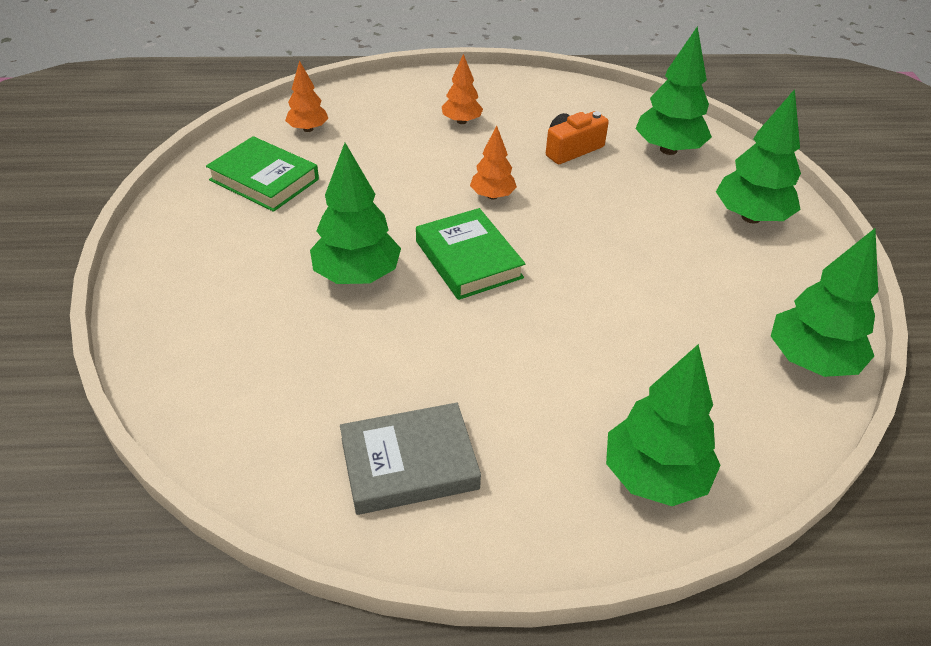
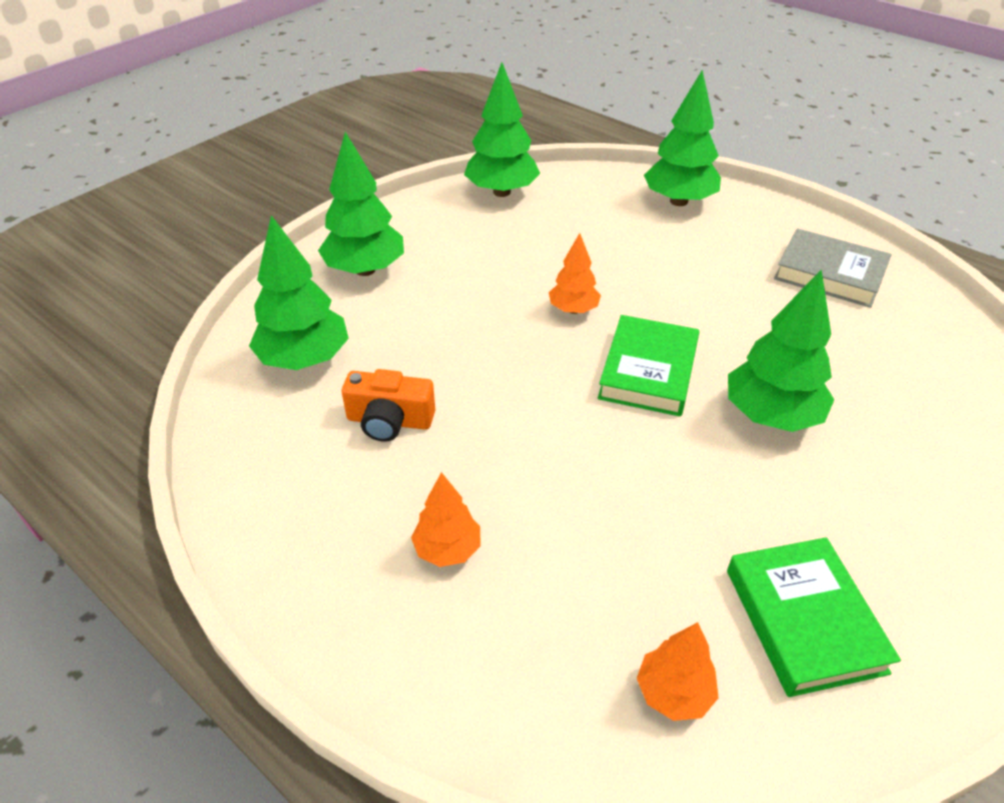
camera: 135 degrees left, 0 degrees up
orange tree [470,126,517,199] -> orange tree moved to [549,233,601,314]

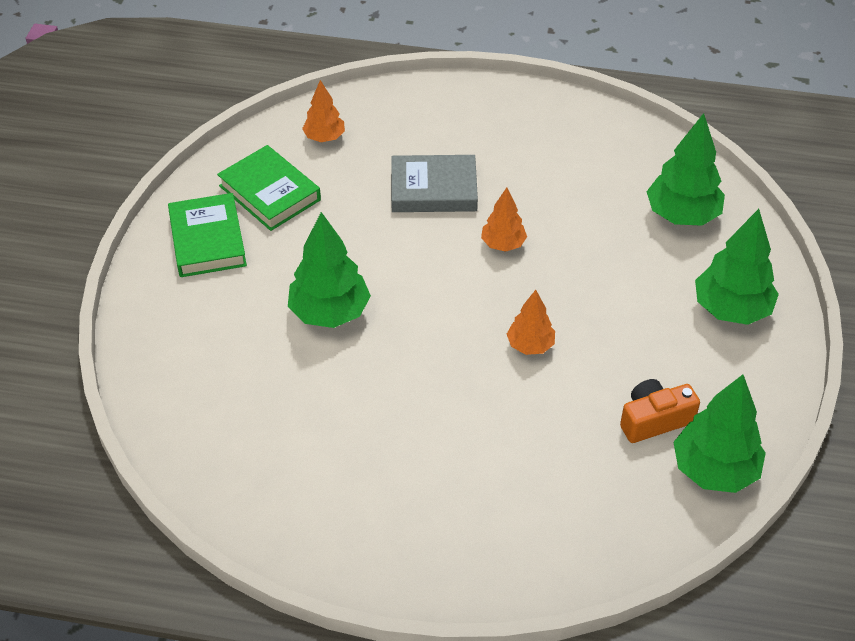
camera: 150 degrees right, 5 degrees up
orange camera [342,369,435,442] -> orange camera moved to [620,379,700,443]
orange tree [411,472,481,567] -> orange tree moved to [481,188,527,252]
green book [598,315,699,416] -> green book moved to [168,193,247,277]
green tree [644,70,721,206] -> none
grey book [774,228,891,308] -> grey book moved to [391,155,478,212]

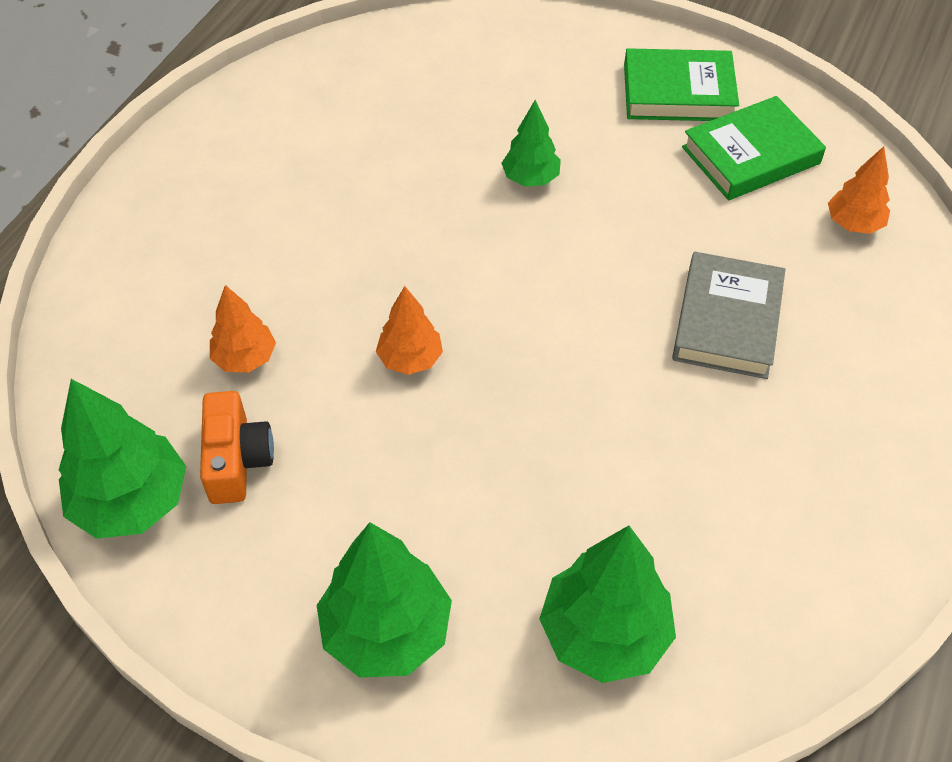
camera: 105 degrees right, 5 degrees up
green tree [288,212,371,328] -> green tree [502,100,561,186], size x0.58
orange tree [481,188,527,252] -> orange tree moved to [210,285,276,373]

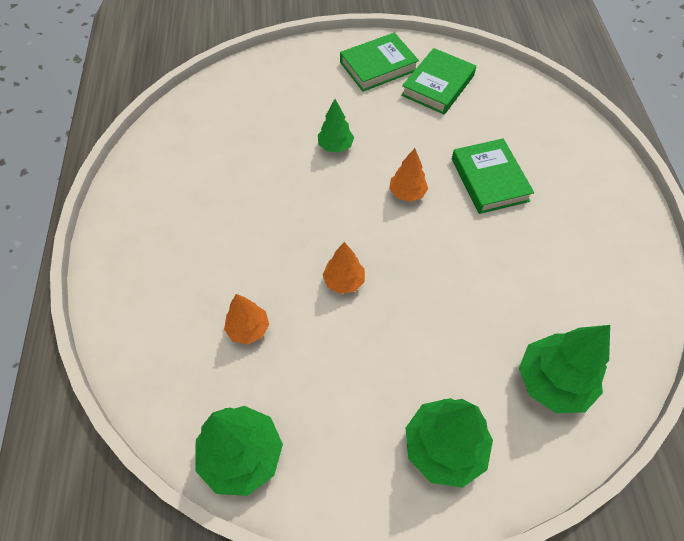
camera: 30 degrees left, 5 degrees up
orange camera [200,391,274,504] -> none
grey book [672,252,785,379] -> green book [452,138,534,214]
orange tree [828,146,890,234] -> orange tree moved to [389,148,428,202]

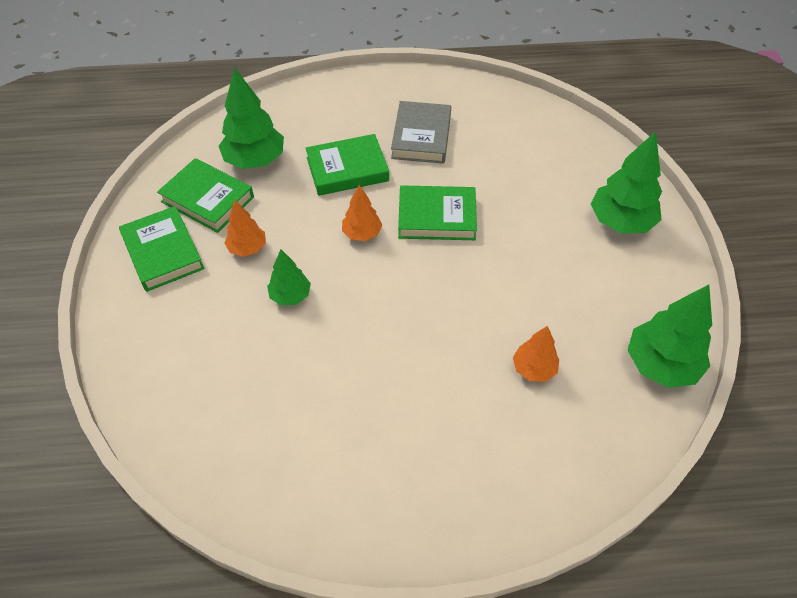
camera: 90 degrees left, 5 degrees down
orange tree [323,242,365,294] -> orange tree moved to [224,200,266,257]
green tree [519,325,610,413] -> green tree moved to [219,67,284,169]
none -> grey book [391,101,451,164]
none -> green book [398,185,477,240]

